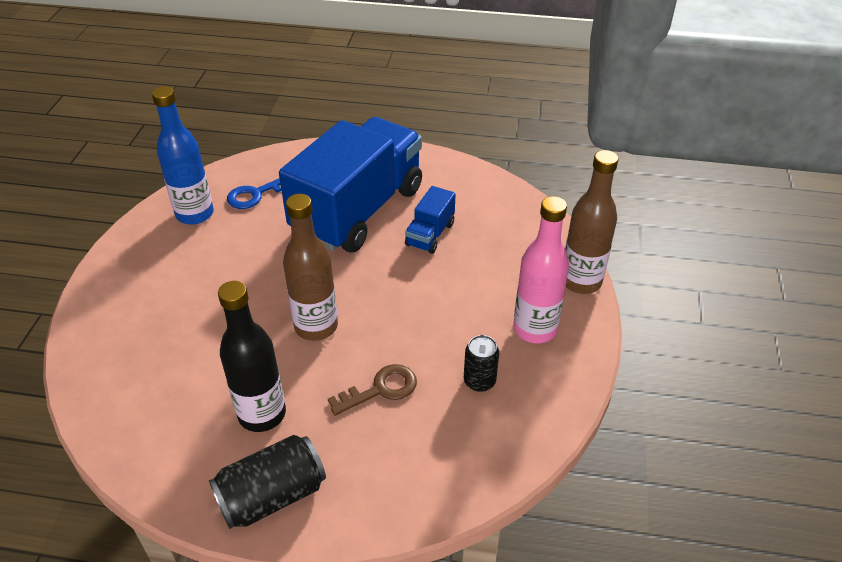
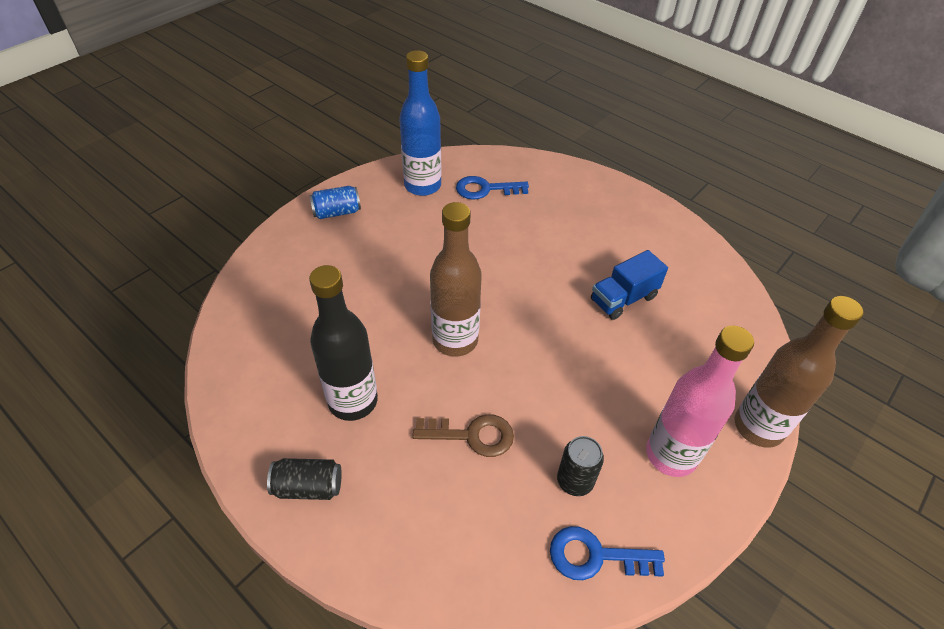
camera: 30 degrees right, 5 degrees up
black can [209,435,326,529] -> black can [267,458,342,500], size x0.62
blue truck [279,117,422,253] -> none
none -> blue can [309,186,361,219]
none -> blue key [550,526,665,580]

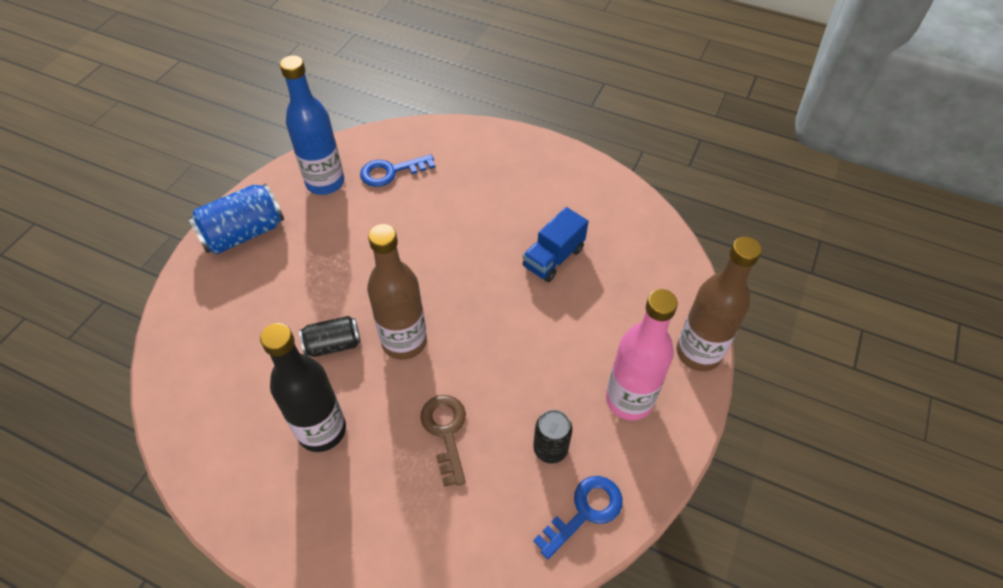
camera: 15 degrees left, 5 degrees up
black can [267,458,342,500] -> black can moved to [299,316,361,357]
blue can [309,186,361,219] -> blue can [188,183,284,254], size x1.62
brown key [412,414,514,457] -> brown key turned 90 degrees counterclockwise [420,395,466,487]
blue key [550,526,665,580] -> blue key turned 150 degrees clockwise [533,476,623,559]

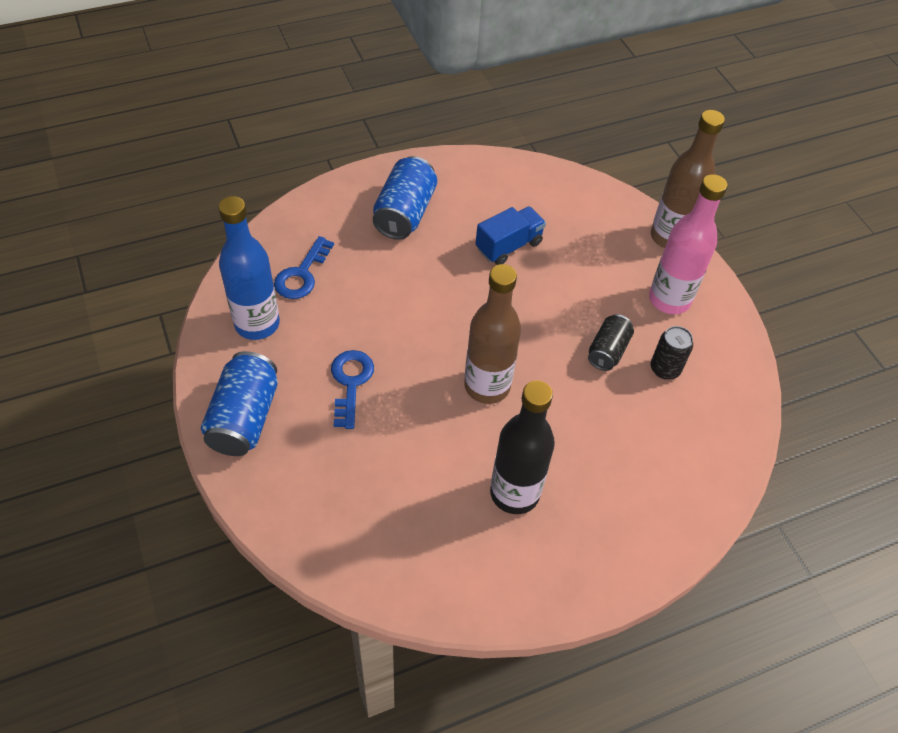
camera: 50 degrees left, 0 degrees up
black can [299,316,361,357] -> black can moved to [588,314,634,371]
brown key [420,395,466,487] -> none
blue truck [523,207,588,282] -> blue truck turned 120 degrees counterclockwise [476,206,546,265]
blue key [533,476,623,559] -> blue key moved to [331,350,374,429]
none -> blue can [373,156,437,240]

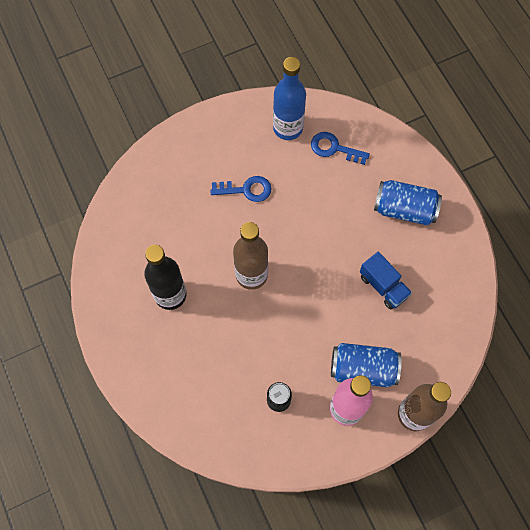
camera: 90 degrees right, 15 degrees up
blue can [201,351,278,456] -> blue can moved to [331,343,402,387]
black can [588,314,634,371] -> none

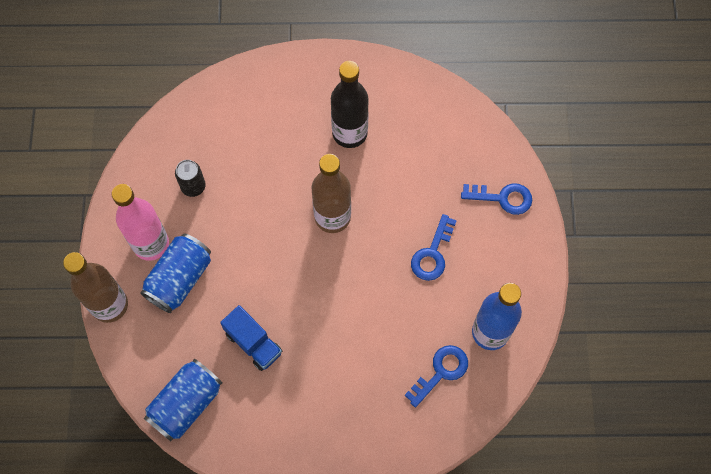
camera: 115 degrees right, 0 degrees up
blue truck [360,252,412,310] -> blue truck turned 120 degrees counterclockwise [220,305,282,371]
blue can [374,180,442,226] -> blue can moved to [144,359,222,442]
none -> blue key [461,183,532,215]

